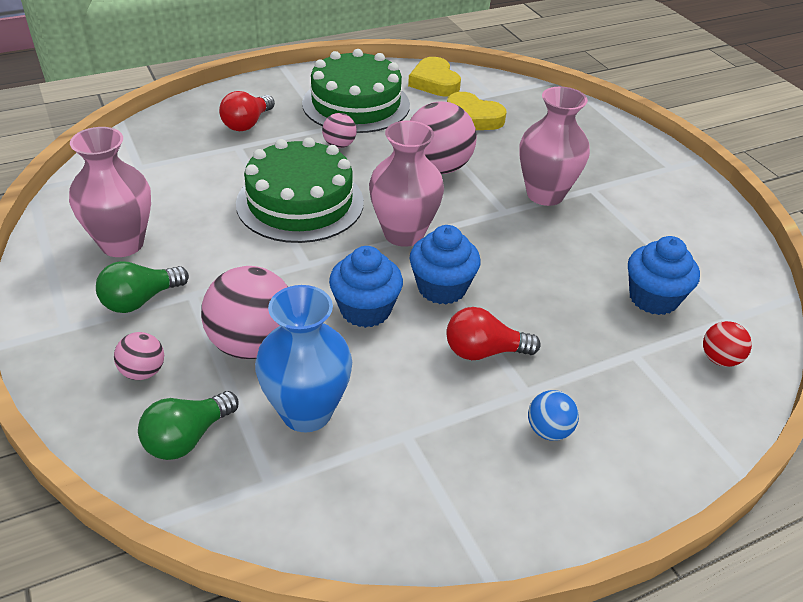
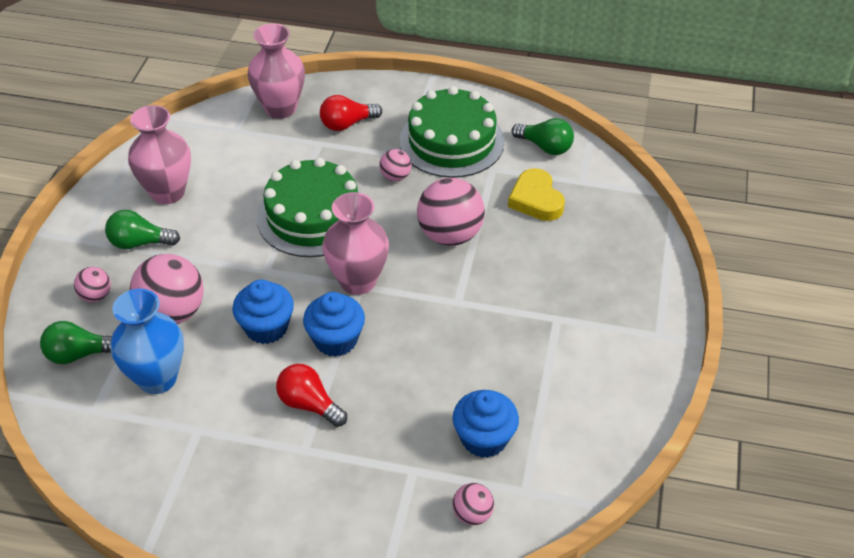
camera: 40 degrees right, 5 degrees up
yellow heart [408,57,461,97] -> green light bulb [512,118,574,155]
pink vase [519,87,590,206] -> pink vase moved to [247,23,305,119]
blue ball [528,390,579,441] -> none
red ball [703,321,752,367] -> pink ball [452,483,494,525]

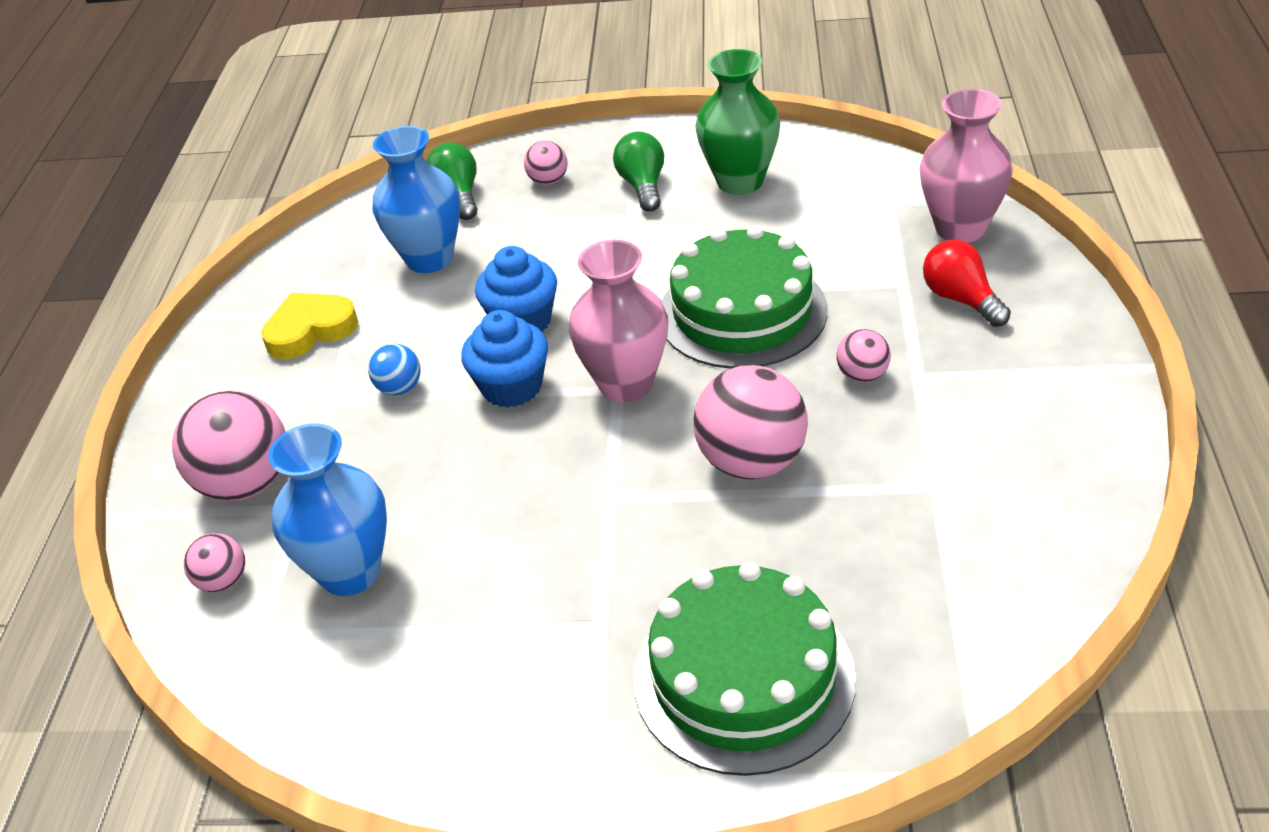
camera: 85 degrees right, 5 degrees down
pink vase [128,105,191,204] -> green vase [696,49,780,195]
pink ball [130,254,204,324] -> pink ball moved to [172,391,285,501]
red light bulb [276,364,347,427] -> blue ball [368,344,421,395]
green cake [399,86,505,178] -> green cake moved to [634,561,856,776]
blue cupcake [453,390,519,458] -> blue vase [268,423,387,596]
yellow heart [508,168,565,221] -> yellow heart moved to [261,293,358,359]
green light bulb [512,118,574,155] -> none

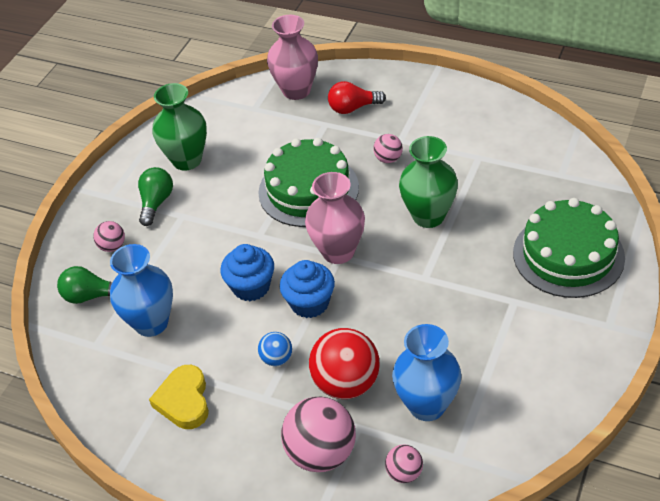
camera: 70 degrees left, 5 degrees up
green light bulb [613,131,664,212] -> green light bulb turned 90 degrees clockwise [138,167,173,226]
pink ball [693,365,808,479] -> green vase [399,136,458,228]
none -> red ball [309,328,380,399]

